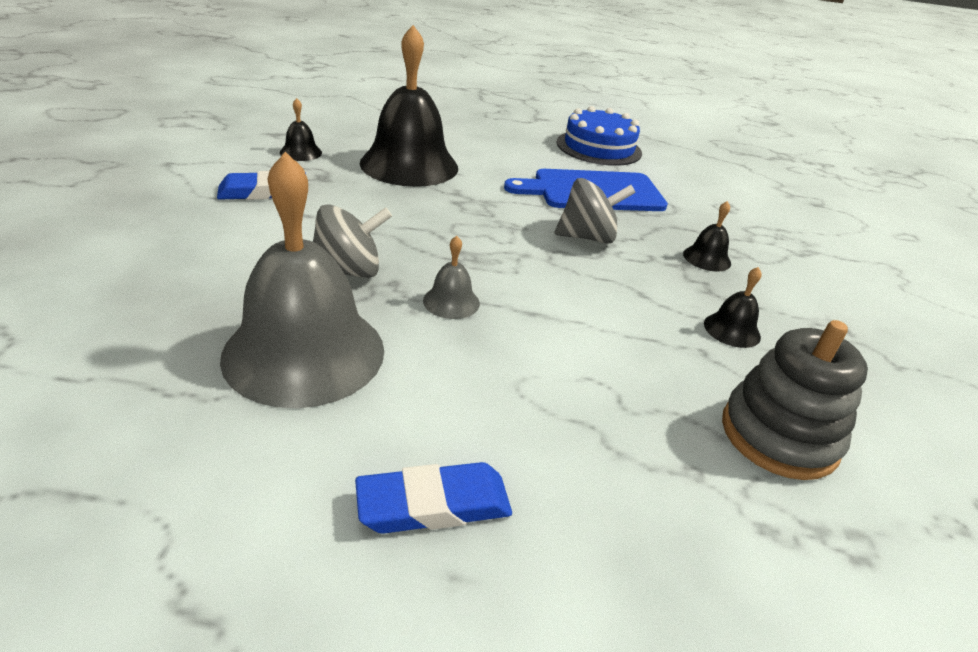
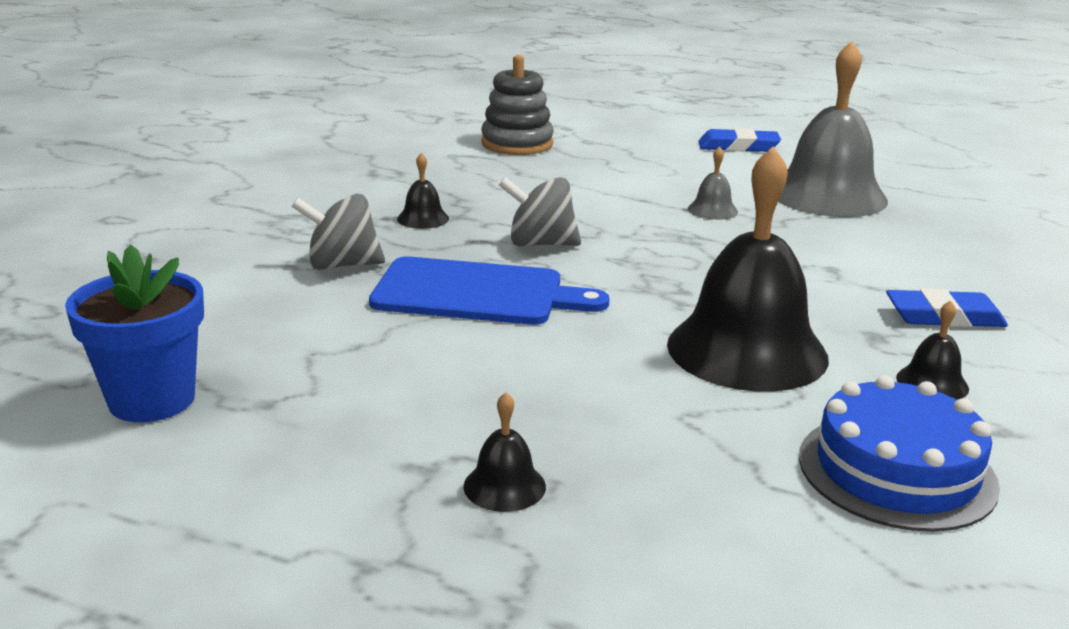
camera: 160 degrees left, 10 degrees down
grey spinning top [313,204,392,278] -> grey spinning top moved to [291,194,385,270]
blue cake [557,106,642,166] -> blue cake moved to [799,375,1000,532]
black bell [704,267,762,348] -> black bell moved to [463,392,546,512]
none -> blue flower pot [65,244,204,422]

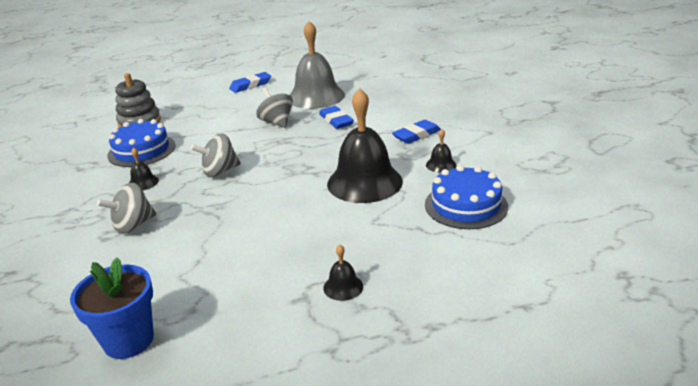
camera: 35 degrees left, 5 degrees up
blue cutting board [369,256,610,325] -> none
grey bell [688,146,738,220] -> grey spinning top [256,87,293,128]
none -> blue cake [107,119,176,167]
none -> blue eraser [319,106,354,129]

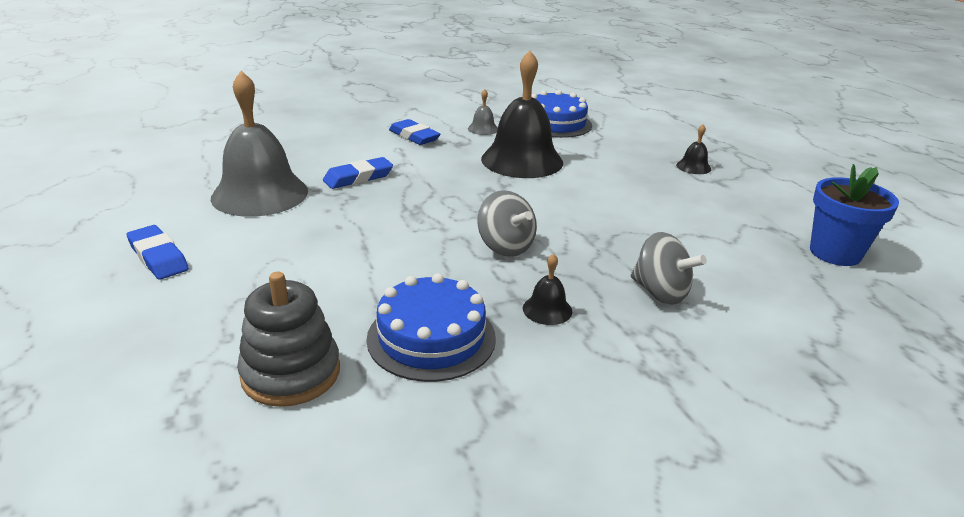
camera: 100 degrees left, 0 degrees up
grey spinning top [256,87,293,128] -> none
black bell [426,129,457,173] -> grey bell [468,89,498,135]

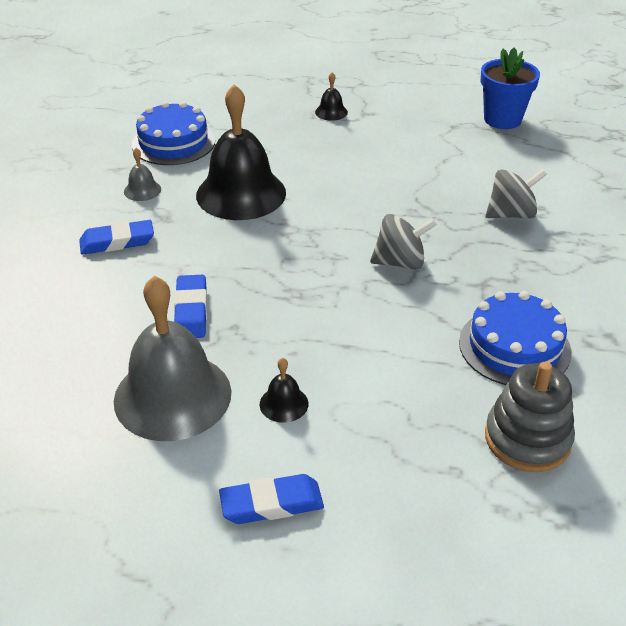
camera: 60 degrees left, 10 degrees up
black bell [523,253,572,325] -> black bell moved to [260,358,309,423]

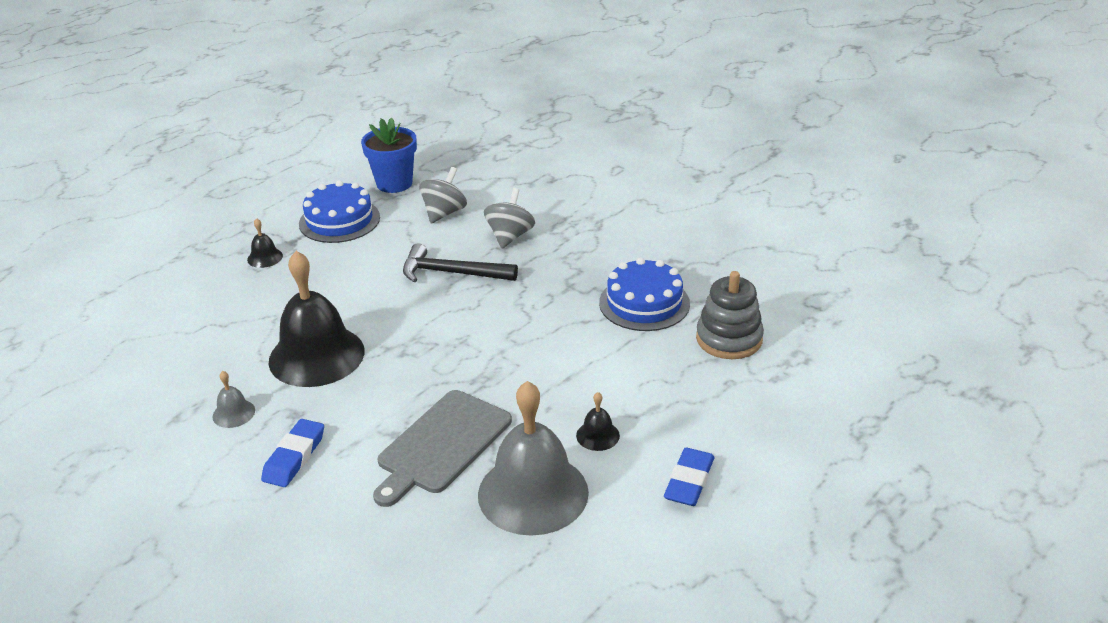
camera: 55 degrees left, 5 degrees down
blue cake [132,101,215,165] -> blue cake moved to [299,180,380,243]
blue eraser [174,275,207,338] -> grey cutting board [373,390,512,507]
grey spinning top [370,214,437,270] -> grey spinning top moved to [419,167,467,223]
none -> black hammer [403,243,518,282]

